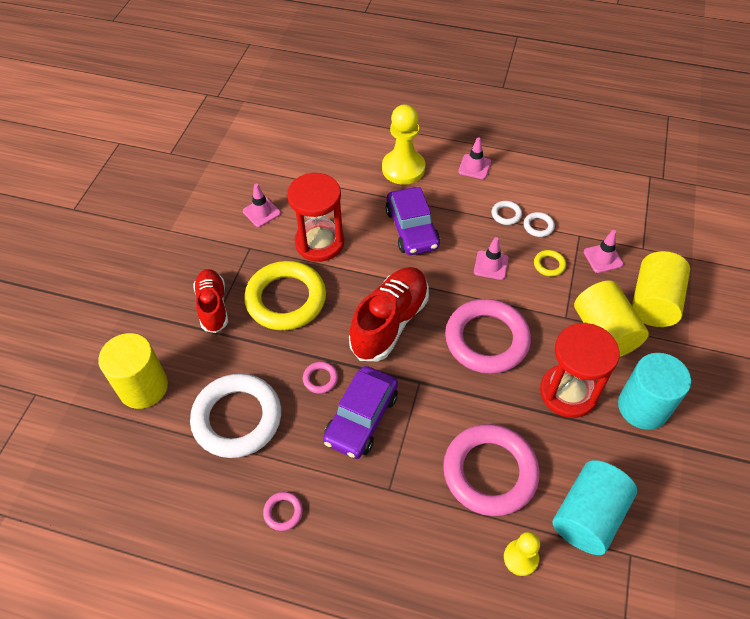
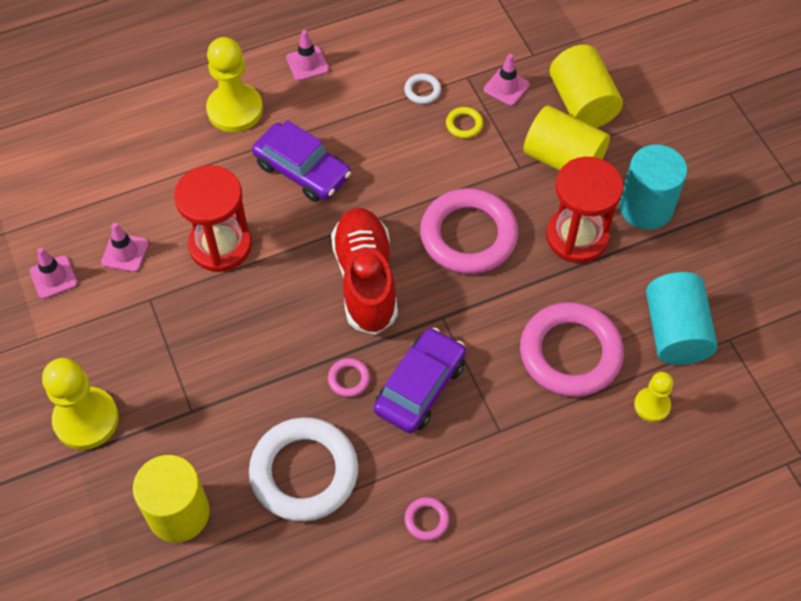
camera: 40 degrees left, 5 degrees up
red shoe [193,269,228,333] -> none
yellow ring [244,261,326,330] -> none
purple car [323,366,398,459] -> purple car turned 135 degrees counterclockwise [374,327,466,433]
pink traffic cone [474,237,509,280] -> pink traffic cone moved to [30,248,78,299]
white ring [492,201,522,225] -> none
none -> yellow pawn [42,358,119,450]

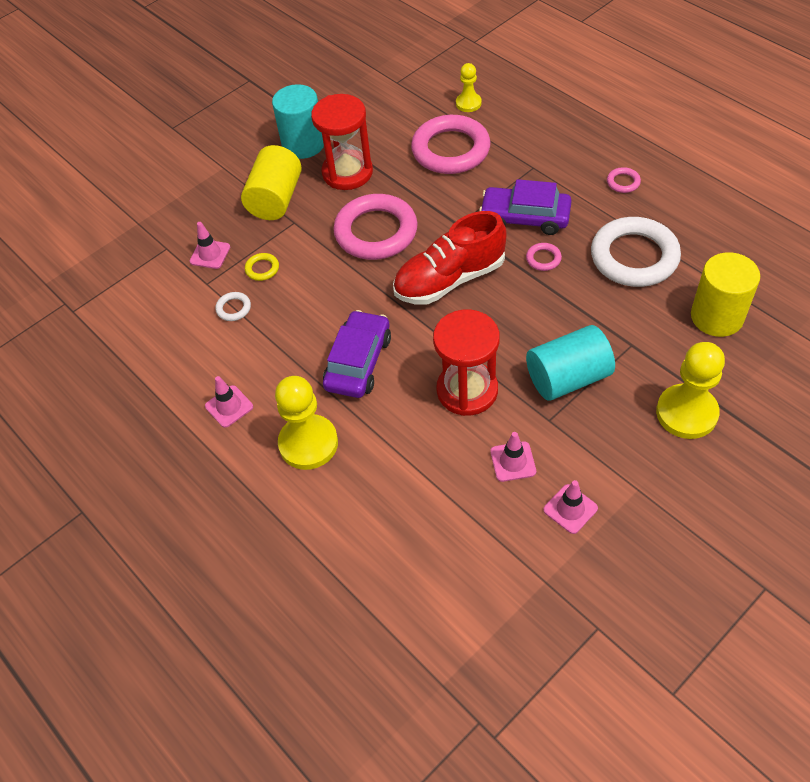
camera: 105 degrees left, 5 degrees down
yellow cylinder [550,44,623,128] -> none
turquoise cylinder [646,272,717,365] -> turquoise cylinder moved to [526,325,615,401]

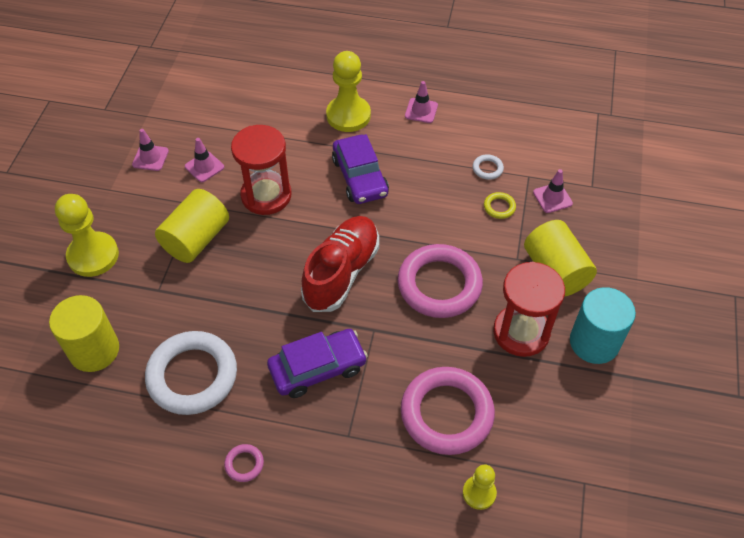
camera: 140 degrees right, 0 degrees up
pink ring [526,243,562,271] -> none
turquoise cylinder [526,325,615,401] -> yellow cylinder [155,189,229,263]

